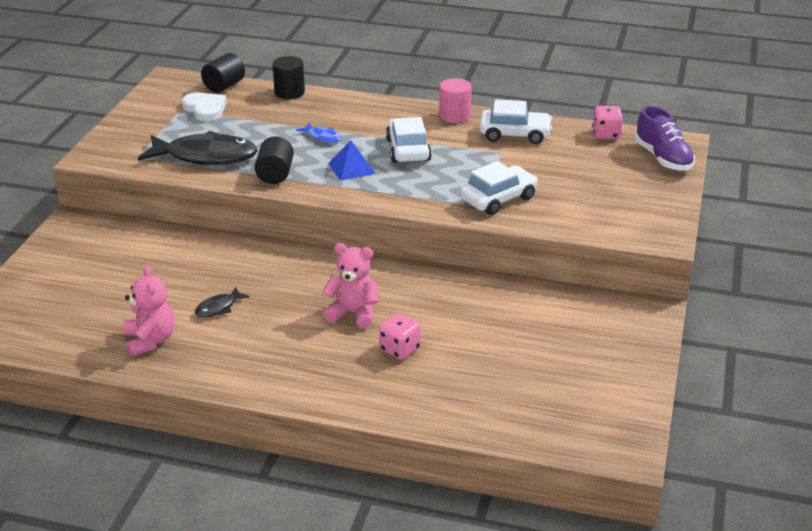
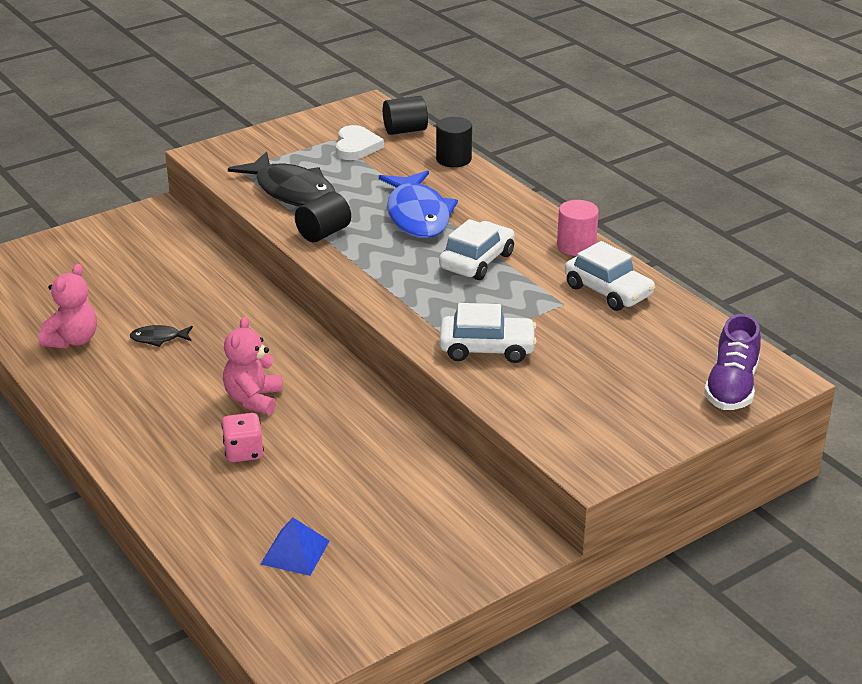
camera: 40 degrees right, 0 degrees up
blue fish [296,123,341,143] -> blue fish [379,170,458,238], size x2.26
pink teddy bear [322,243,379,329] -> pink teddy bear turned 135 degrees counterclockwise [223,316,283,415]
blue pyramid [328,140,376,181] -> blue pyramid moved to [261,518,330,576]
pink dice [592,106,623,139] -> none

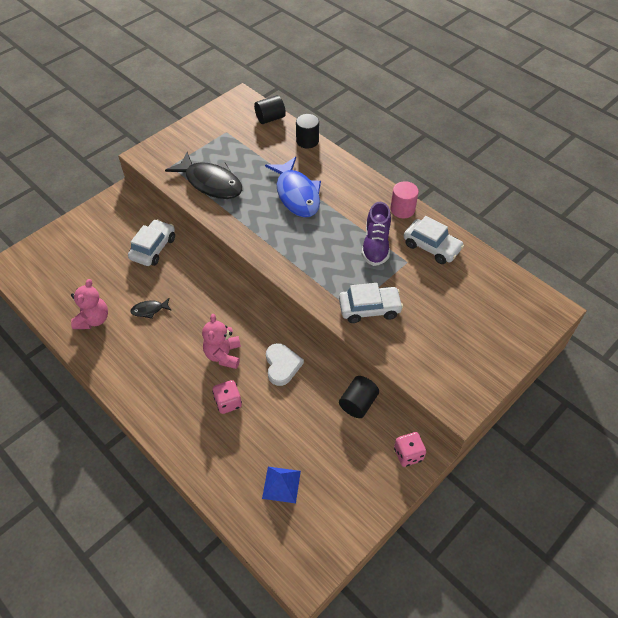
camera: 10 degrees left, 20 degrees up
black cylinder [295,192,351,242] -> black cylinder moved to [339,376,379,418]
white heart [336,125,384,160] -> white heart moved to [266,343,304,386]
white car [439,219,515,280] -> white car moved to [128,219,175,266]
purple shoe [704,314,761,410] -> purple shoe moved to [361,202,391,266]
none -> pink dice [394,432,426,467]

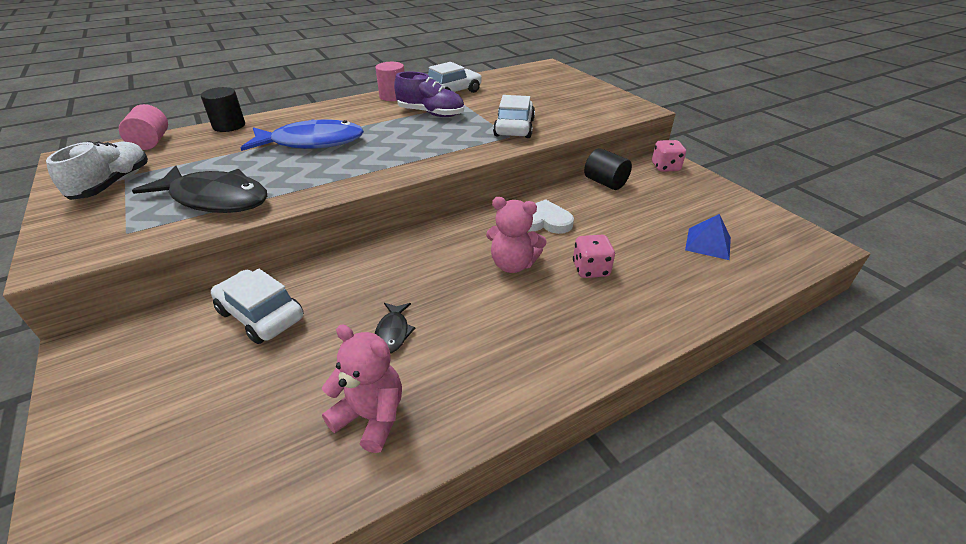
camera: 75 degrees left, 15 degrees down
black fish [165,152,242,199] -> black fish turned 60 degrees clockwise [132,165,267,213]
black cylinder [254,95,286,124] -> pink cylinder [119,104,168,150]
none -> white shoe [46,141,148,200]

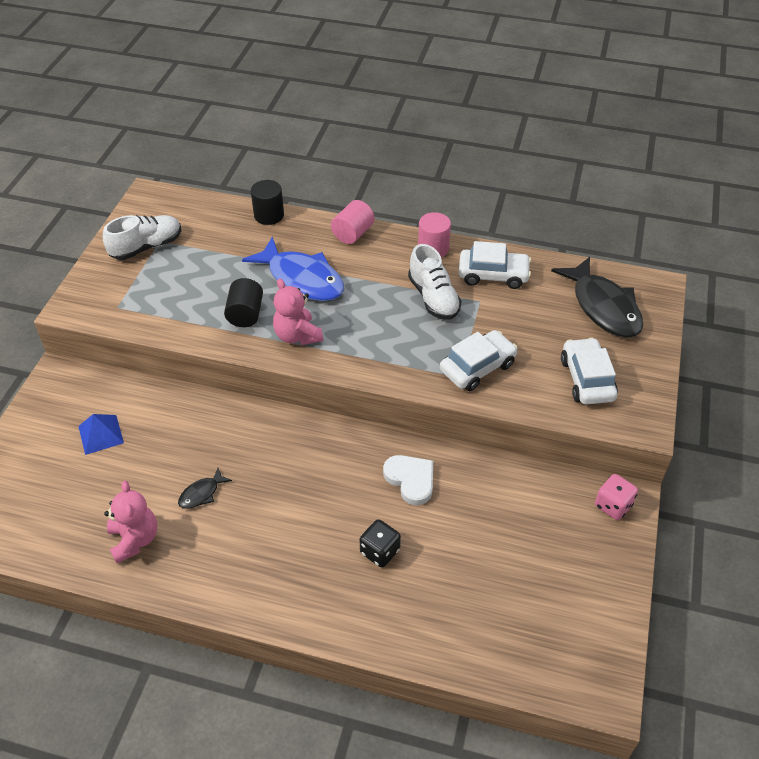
camera: 45 degrees right, 10 degrees up
pink cylinder [119,104,168,150] -> pink cylinder moved to [331,200,375,244]
black fish [132,165,267,213] -> black fish moved to [551,257,643,338]
white car [211,269,304,344] -> white car moved to [561,338,618,404]
purple shoe [394,71,464,117] -> white shoe [408,244,462,320]
pink teddy bear [486,197,547,273] -> pink teddy bear moved to [273,279,323,345]
pink dice [573,235,615,278] -> black dice [360,519,401,567]
black cylinder [584,148,632,190] -> black cylinder moved to [224,278,263,327]
blue pyramid [685,214,731,260] -> blue pyramid moved to [78,414,124,455]

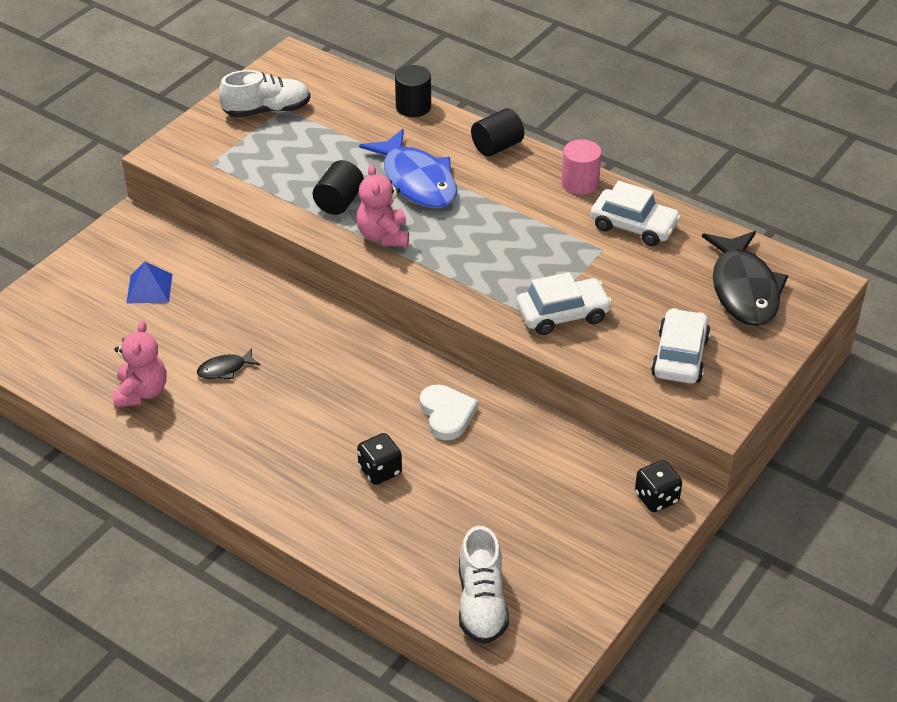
camera: 20 degrees right, 5 degrees down
pink cylinder [331,200,375,244] -> black cylinder [471,108,524,157]
white shoe [408,244,462,320] -> white shoe moved to [459,526,509,644]
pink dice [595,474,638,520] -> black dice [635,460,682,512]

